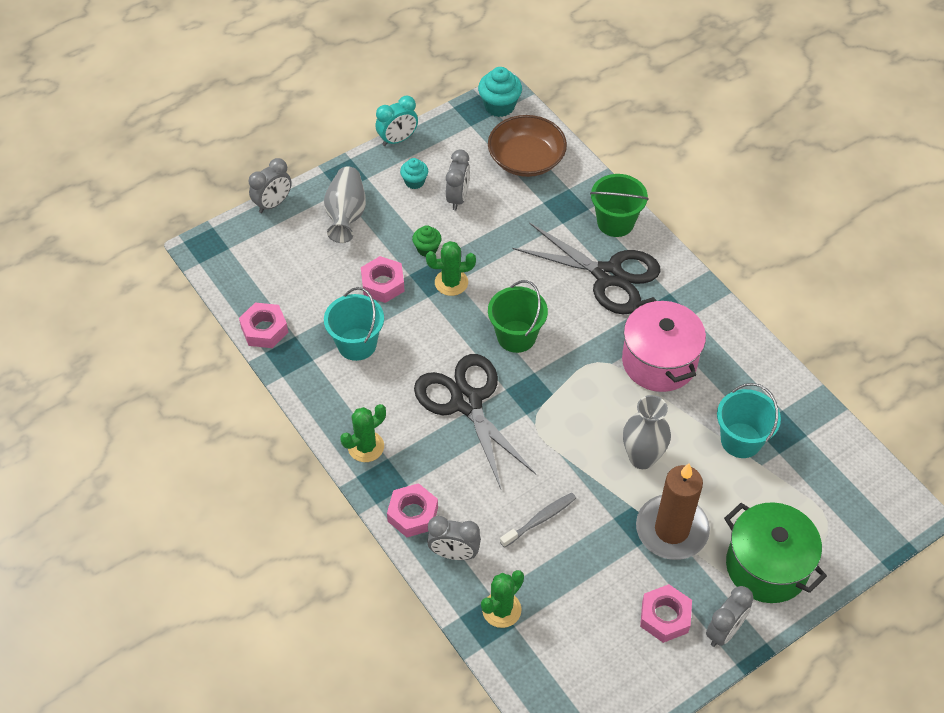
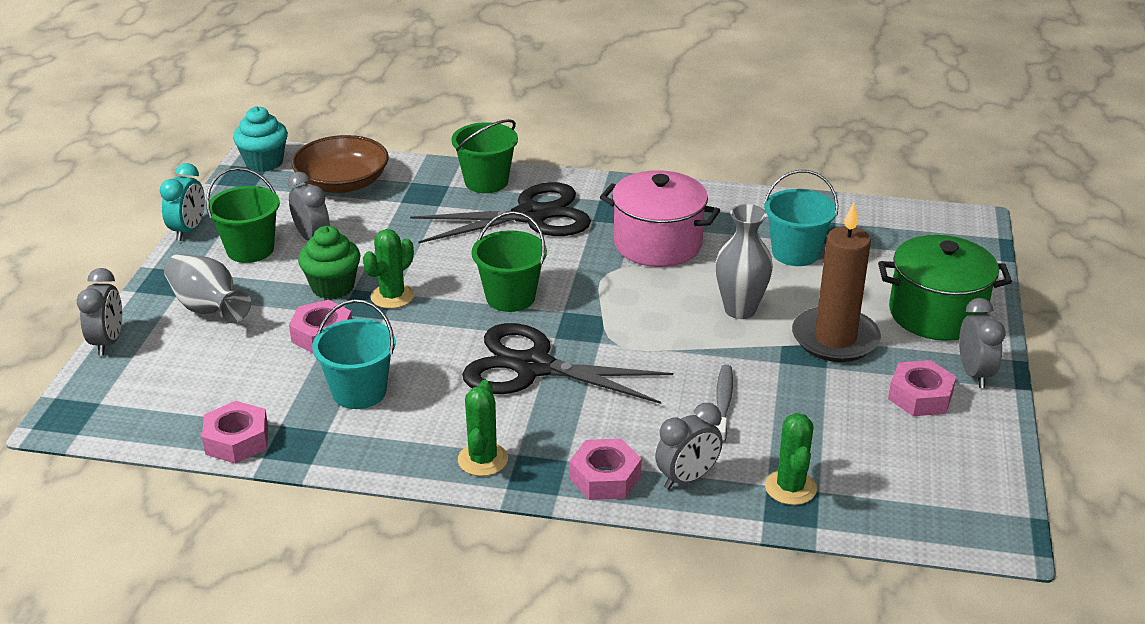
camera: 45 degrees left, 20 degrees down
turquoise cupcake [400,158,428,189] -> green bucket [206,167,280,263]
green cupcake [412,225,442,257] -> green cupcake [298,226,361,299], size x1.62

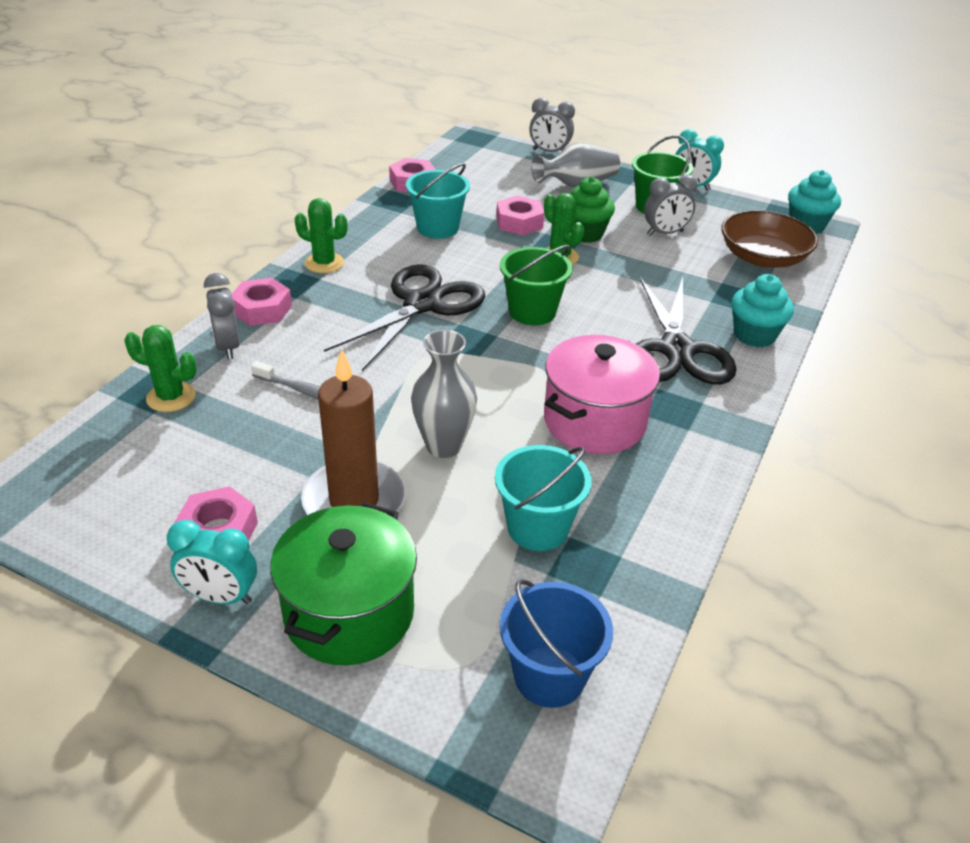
camera: 105 degrees right, 5 degrees up
green bucket [451,119,518,193] -> turquoise cupcake [731,274,794,347]
grey clock [959,298,1005,388] -> turquoise clock [167,520,257,604]
none -> blue bucket [500,579,613,708]

